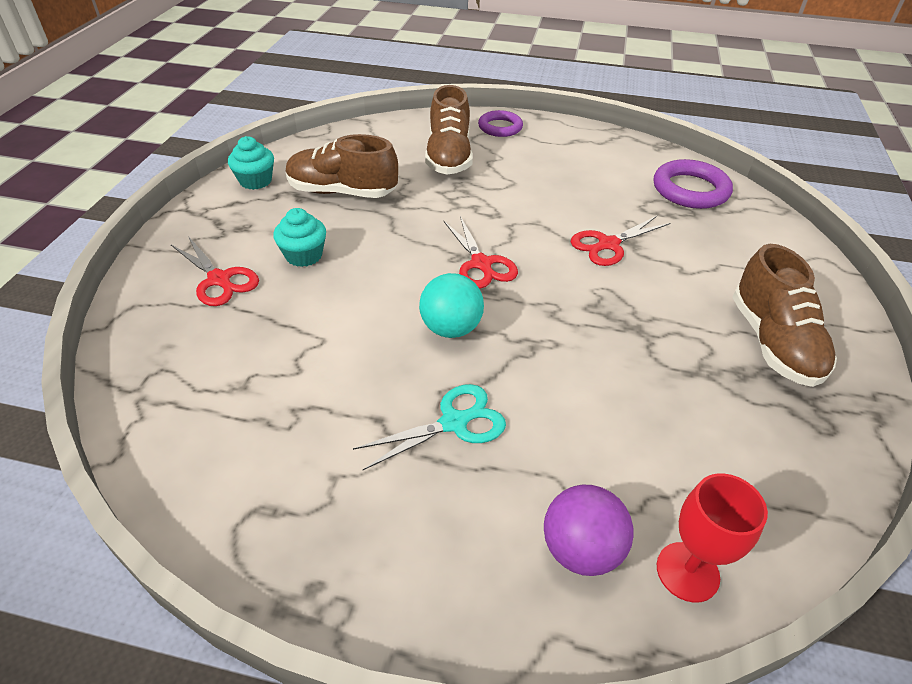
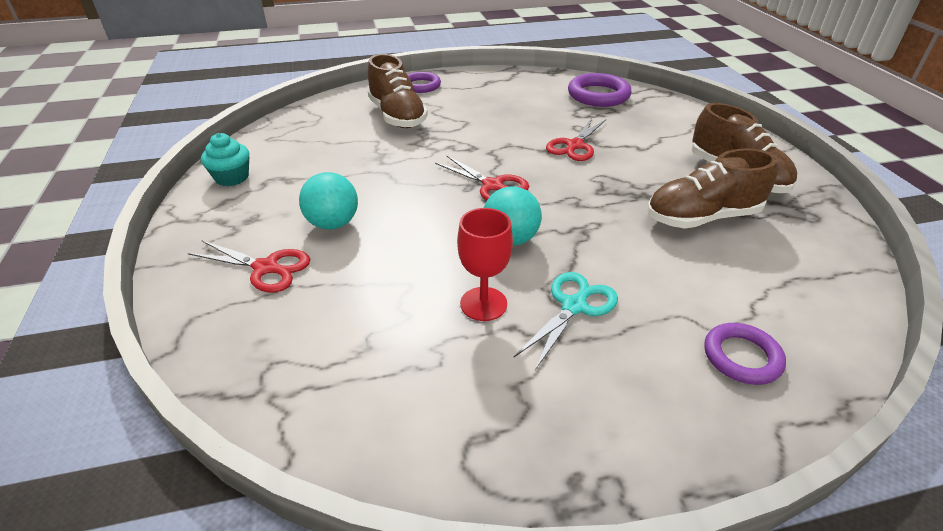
camera: 25 degrees left, 5 degrees down
turquoise cupcake [273,208,326,267] -> turquoise ball [299,172,358,229]
brown shoe [286,134,398,198] -> brown shoe moved to [647,149,778,229]
purple ball [544,485,633,576] -> purple ring [704,323,786,385]
red goblet [657,473,768,603] -> red goblet moved to [457,208,513,321]

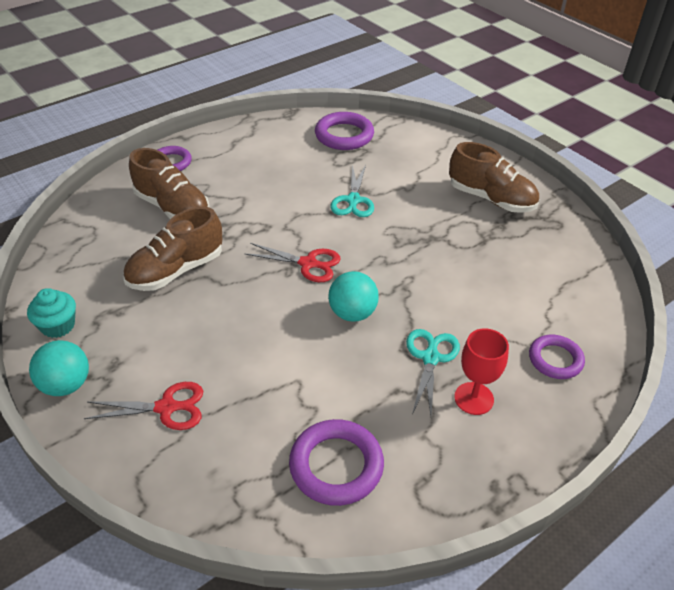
camera: 25 degrees left, 5 degrees up
turquoise ball [299,172,358,229] -> turquoise ball moved to [29,340,89,396]
red goblet [457,208,513,321] -> red goblet moved to [454,328,509,415]
red scissors [546,118,606,161] -> turquoise scissors [330,164,374,217]
brown shoe [647,149,778,229] -> brown shoe moved to [123,207,222,291]
none -> purple ring [289,419,384,506]

